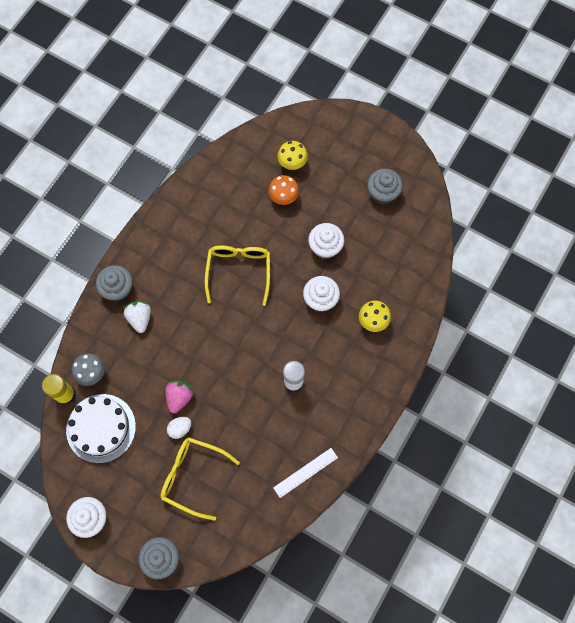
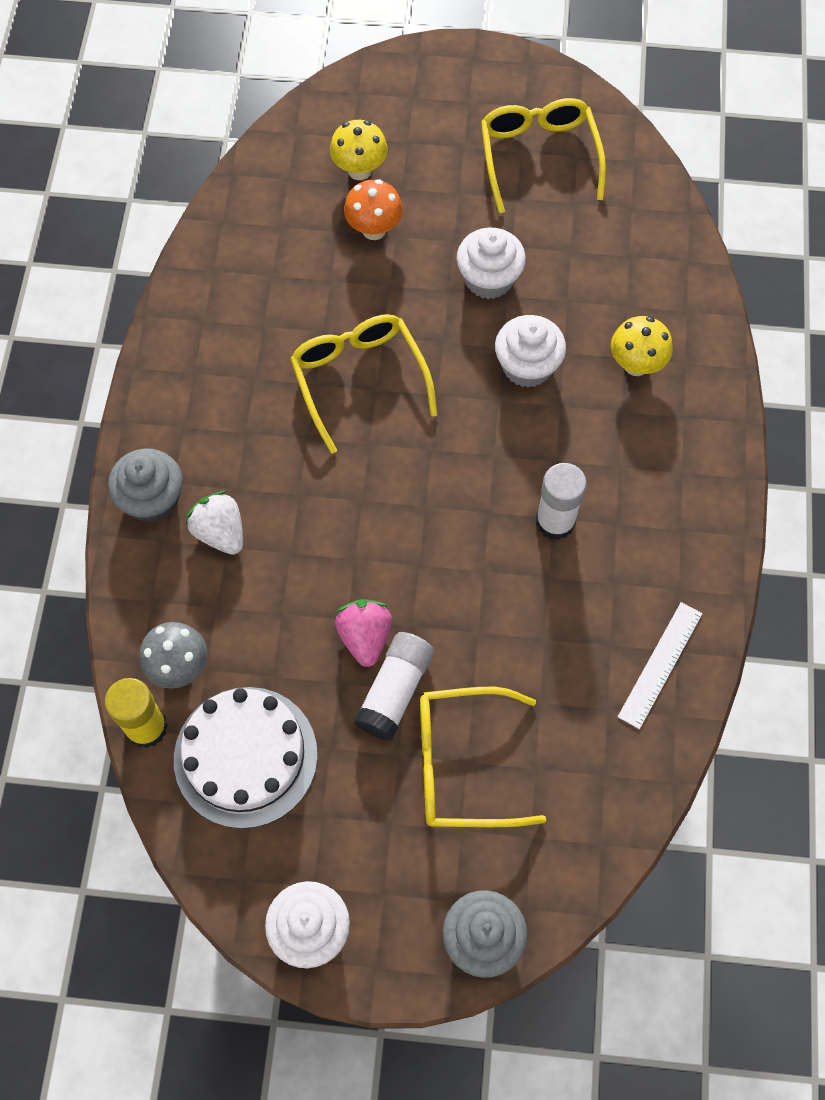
camera: 25 degrees left, 5 degrees down
white egg [167,417,191,439] -> white glue stick [354,632,434,741]
grey cupcake [367,169,403,204] -> yellow glasses [481,98,606,213]

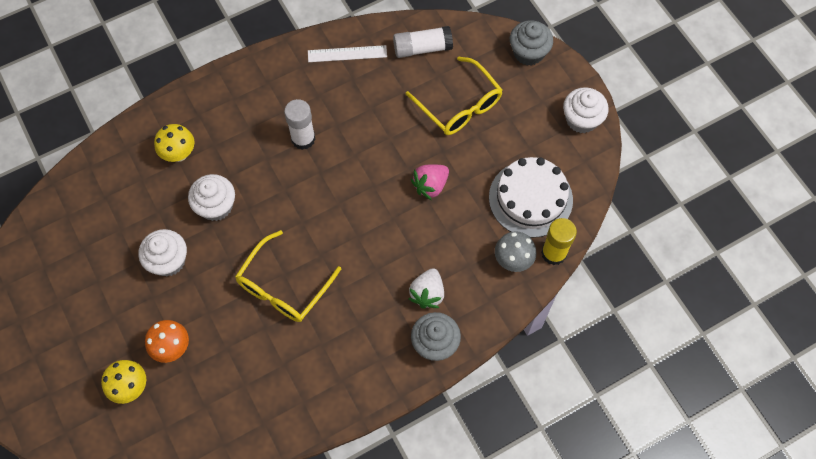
camera: 125 degrees left, 0 degrees up
white glue stick [354,632,434,741] -> white glue stick moved to [393,26,453,58]
yellow glasses [481,98,606,213] -> none

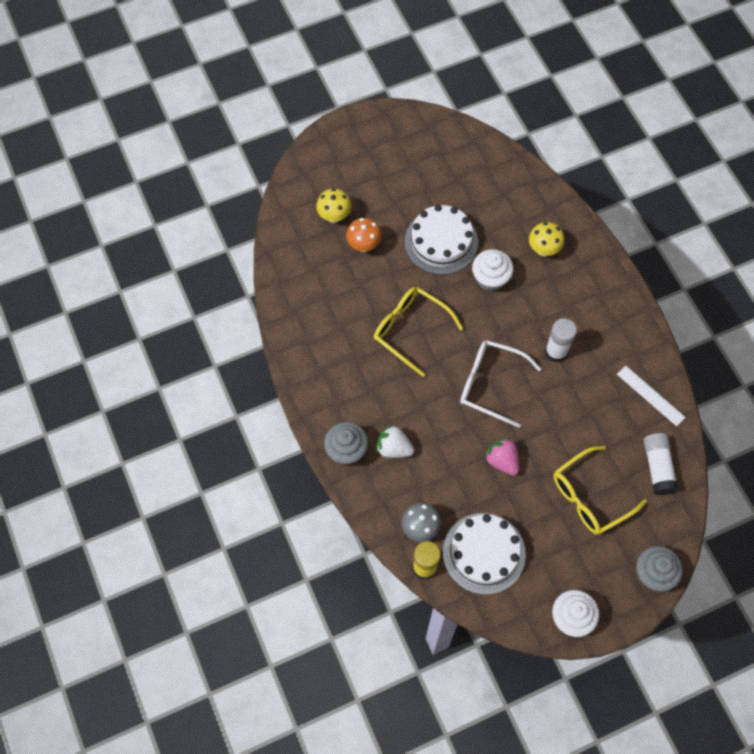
camera: 95 degrees right, 0 degrees up
white cupcake [138,229,187,277] -> white cake [405,204,478,275]
white ruler [308,45,387,62] -> white ruler turned 45 degrees counterclockwise [617,365,686,426]
none -> white glasses [460,340,541,428]

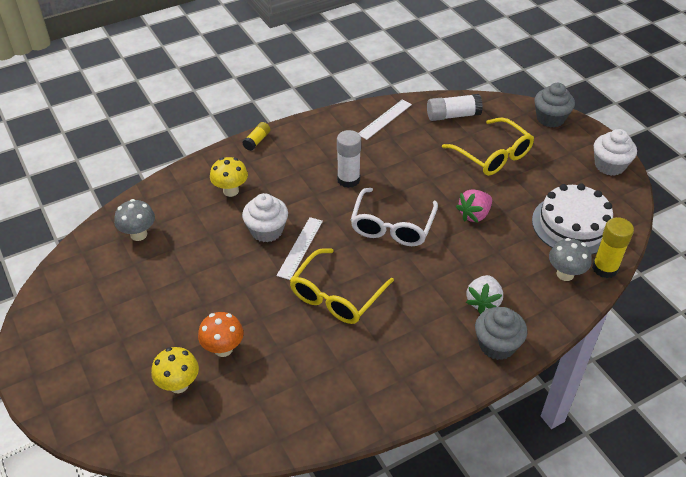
camera: 95 degrees left, 20 degrees down
white cake [405,204,478,275] -> none
none -> grey mushroom [114,199,155,241]
none -> yellow glue stick [242,122,270,151]
none -> white ruler [277,217,323,280]

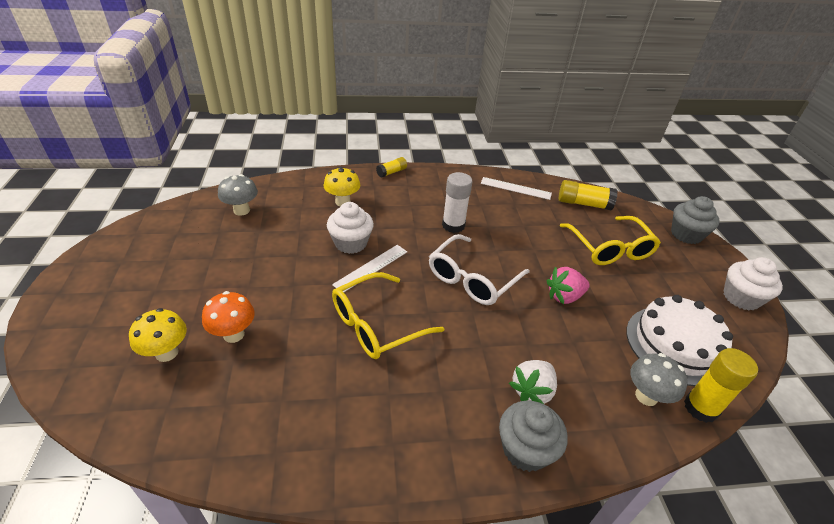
camera: 20 degrees right, 5 degrees down
white ruler [359,99,412,140] -> white ruler turned 45 degrees clockwise [481,177,552,200]
white glue stick [427,94,483,121] -> yellow glue stick [559,180,618,210]

